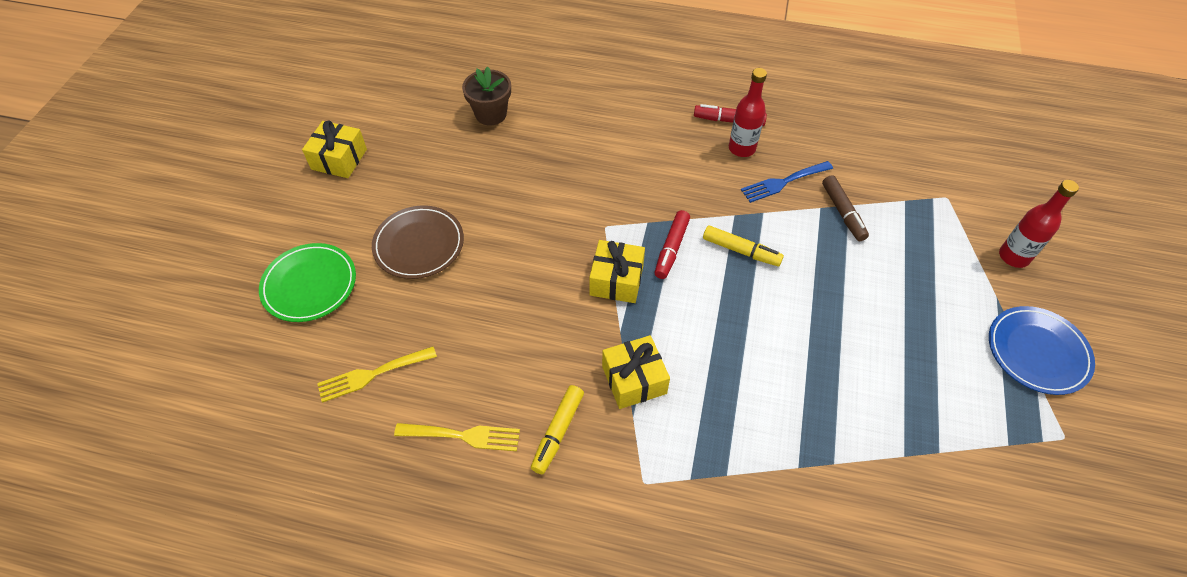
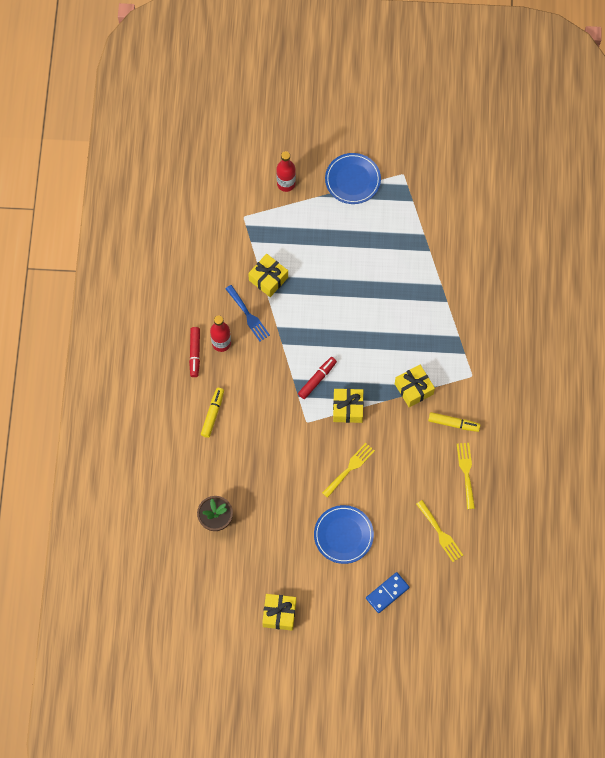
camera: 100 degrees left, 15 degrees up
green plate [259,243,356,322] -> blue domino [366,572,410,613]
brown plate [372,206,464,279] -> blue plate [314,505,374,564]
red marker [654,210,690,279] -> red marker turned 60 degrees counterclockwise [298,357,337,399]
yellow marker [703,225,784,266] -> yellow marker moved to [201,388,224,438]
brown marker [822,175,869,241] -> yellow gift [248,254,288,297]
none -> yellow fork [322,443,375,498]

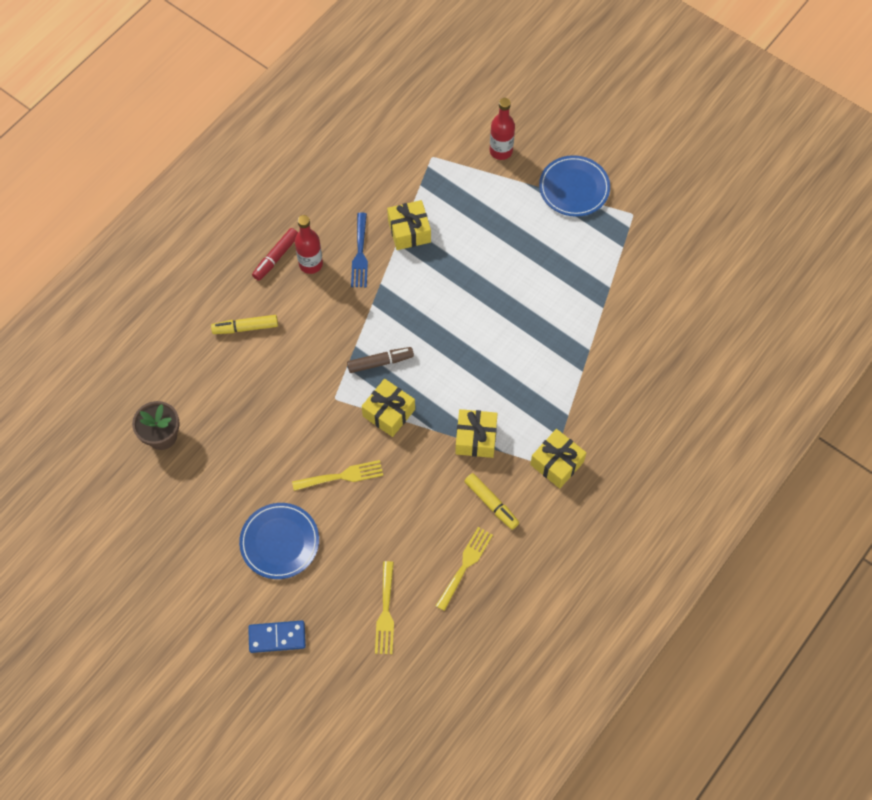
camera: 35 degrees right, 5 degrees down
yellow marker [201,388,224,438] -> yellow marker turned 150 degrees counterclockwise [211,315,278,334]
yellow gift [262,594,296,631] -> yellow gift moved to [530,429,586,489]
red marker [298,357,337,399] -> brown marker [347,347,414,373]

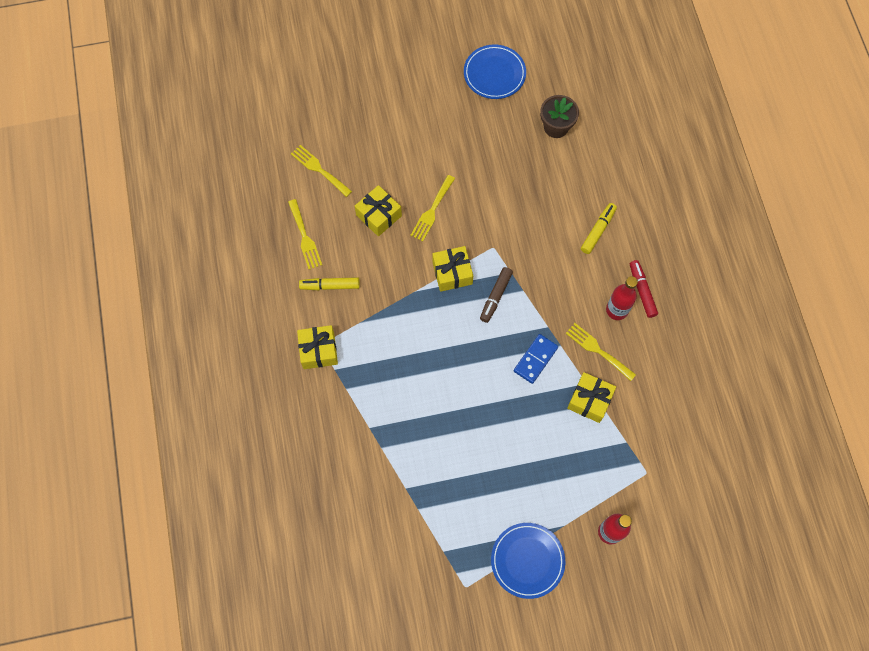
camera: 130 degrees right, 5 degrees up
blue plate [239,503,319,579] -> blue plate moved to [464,44,526,99]
blue domino [248,620,306,653] -> blue domino moved to [514,334,558,384]
blue fork [351,213,368,287] -> yellow fork [566,323,636,381]
yellow gift [455,409,498,458] -> yellow gift moved to [355,185,402,237]

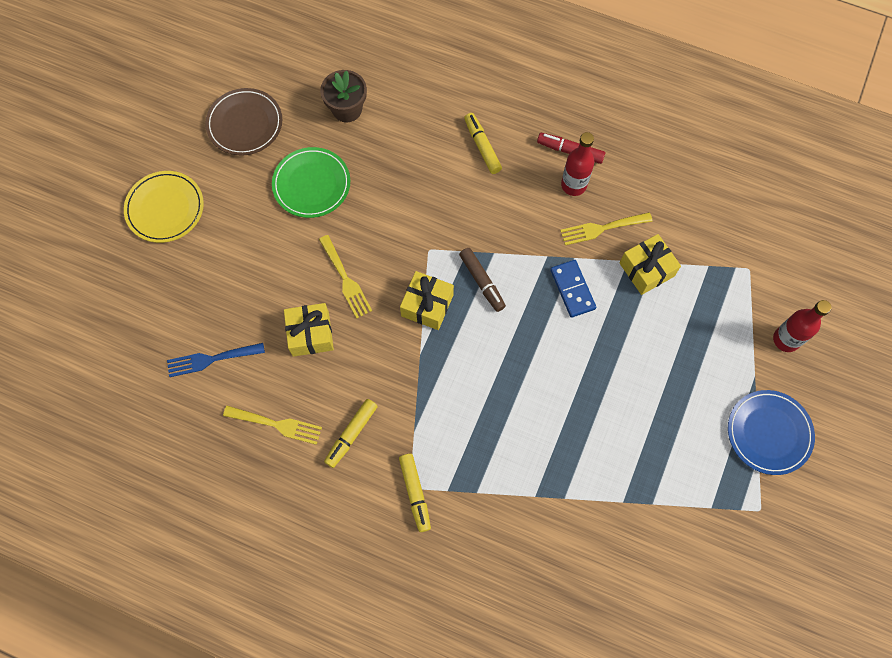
camera: 55 degrees left, 0 degrees up
yellow fork [291,145,352,197] -> blue fork [167,343,265,377]
yellow gift [297,325,338,369] -> yellow marker [399,454,431,532]
blue plate [464,44,526,99] -> brown plate [205,88,282,155]
none -> yellow plate [124,171,204,243]
none -> green plate [272,147,350,218]

